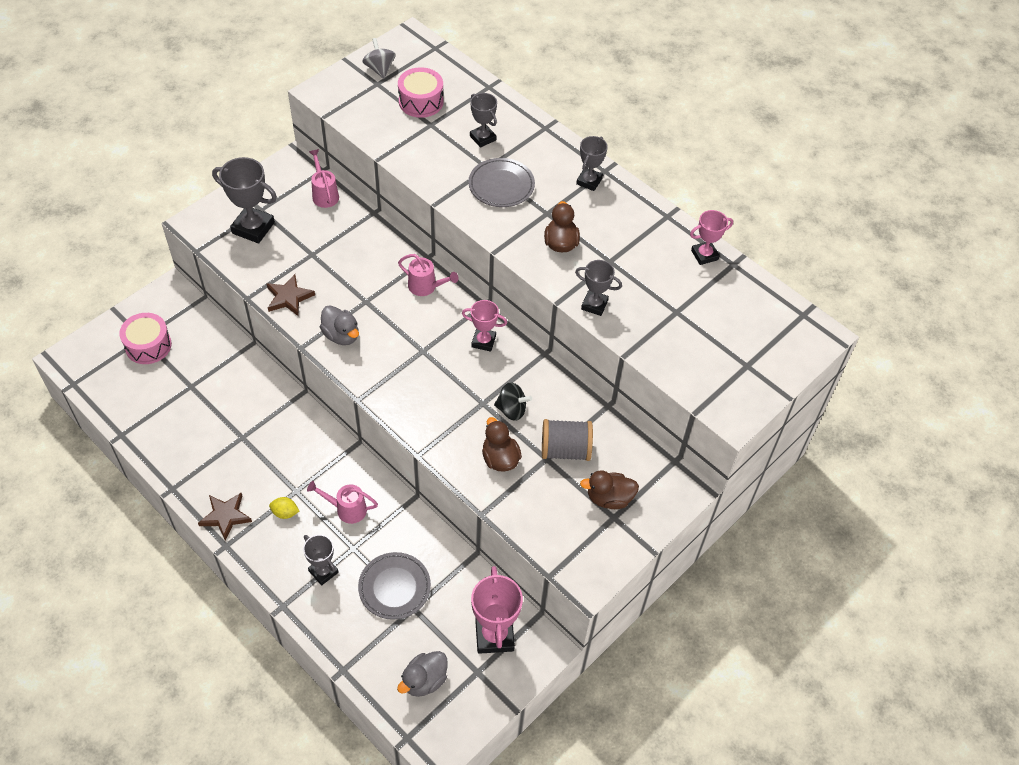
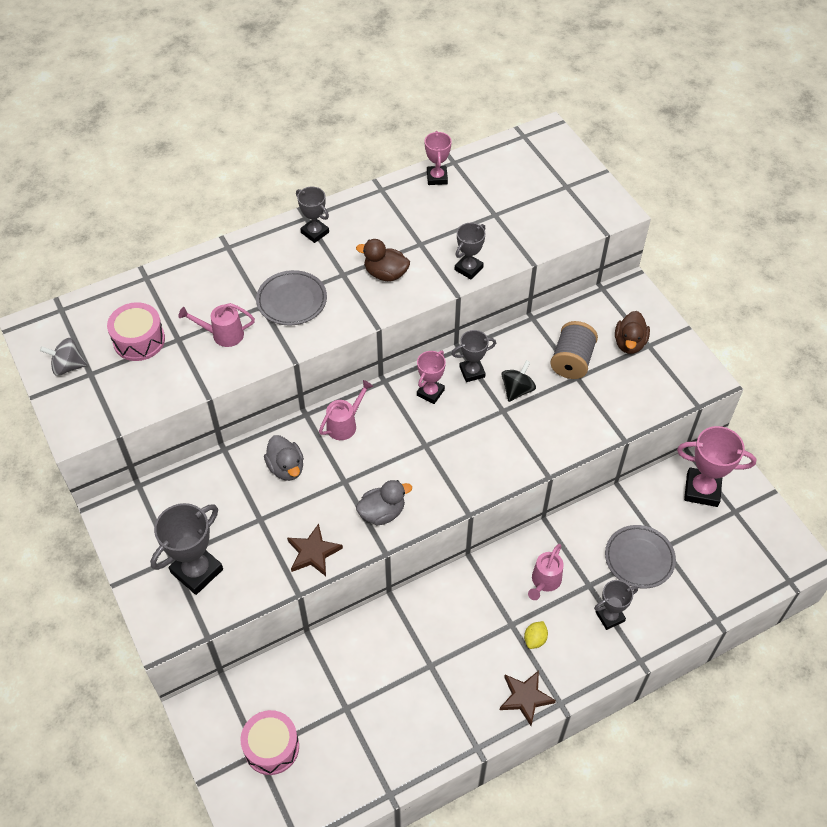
camera: 70 degrees left, 0 degrees up
pink watering can [309,149,339,208] -> pink watering can moved to [178,303,255,347]
grey duck [397,651,448,697] -> grey duck moved to [264,435,304,481]
grey trophy [470,93,497,148] -> grey trophy moved to [452,330,496,382]
brown duck [482,417,522,472] -> none

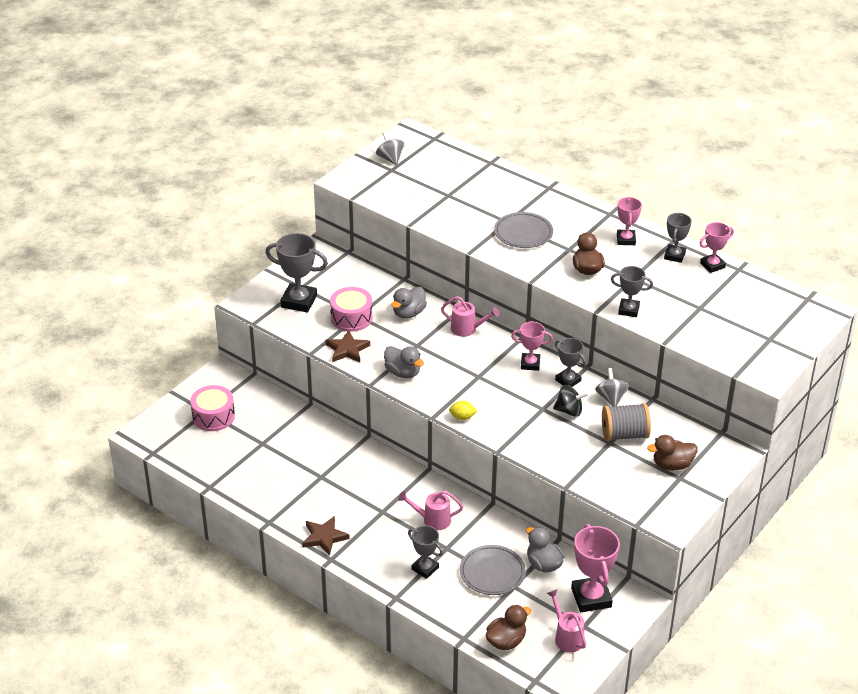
camera: 65 degrees right, 15 degrees down
pink drum [107,302,165,361] -> pink drum moved to [330,287,373,332]
pink watering can [178,303,255,347] -> pink watering can moved to [547,590,586,652]
grey trophy [296,187,329,243] -> grey trophy moved to [664,213,692,263]
yellow lemon [524,621,548,649] -> yellow lemon moved to [449,401,477,420]
none -> brown duck [486,605,531,650]
none -> grey duck [526,527,564,573]
none -> grey spinning top [595,368,629,407]
none -> pink trophy [617,197,642,245]

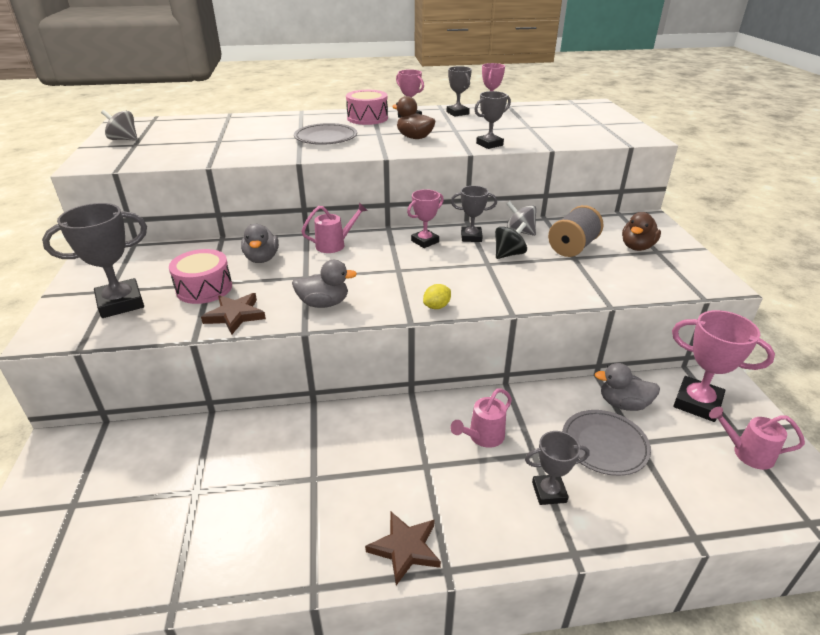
camera: 45 degrees left, 5 degrees down
pink drum [190,385,235,431] -> pink drum moved to [346,90,388,125]
brown duck [486,605,531,650] -> none

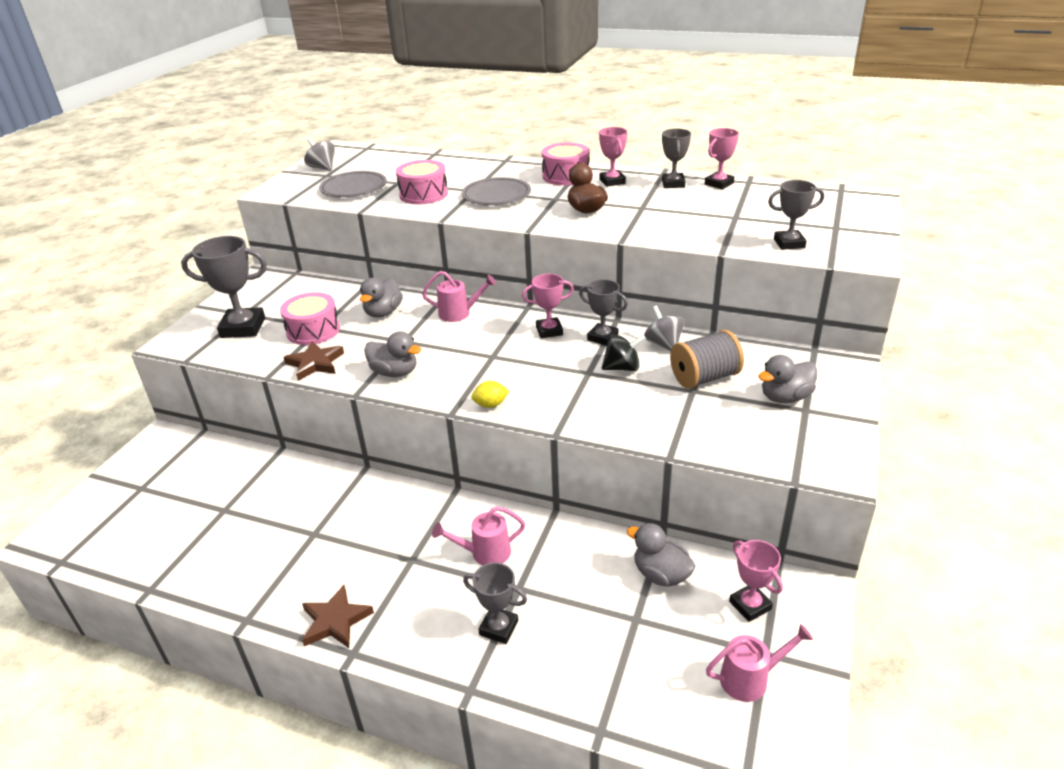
camera: 30 degrees right, 0 degrees up
grey trophy [474,91,511,149] -> grey trophy moved to [768,180,824,250]
grey plate [562,410,651,476] -> grey plate moved to [319,171,387,197]
brown duck [622,212,661,251] -> grey duck [758,355,817,403]
pink trophy [672,310,775,422] -> pink trophy [729,540,783,622], size x0.61
pink watering can [709,407,805,470] -> pink watering can turned 120 degrees clockwise [706,624,813,702]
none -> pink drum [396,160,448,204]

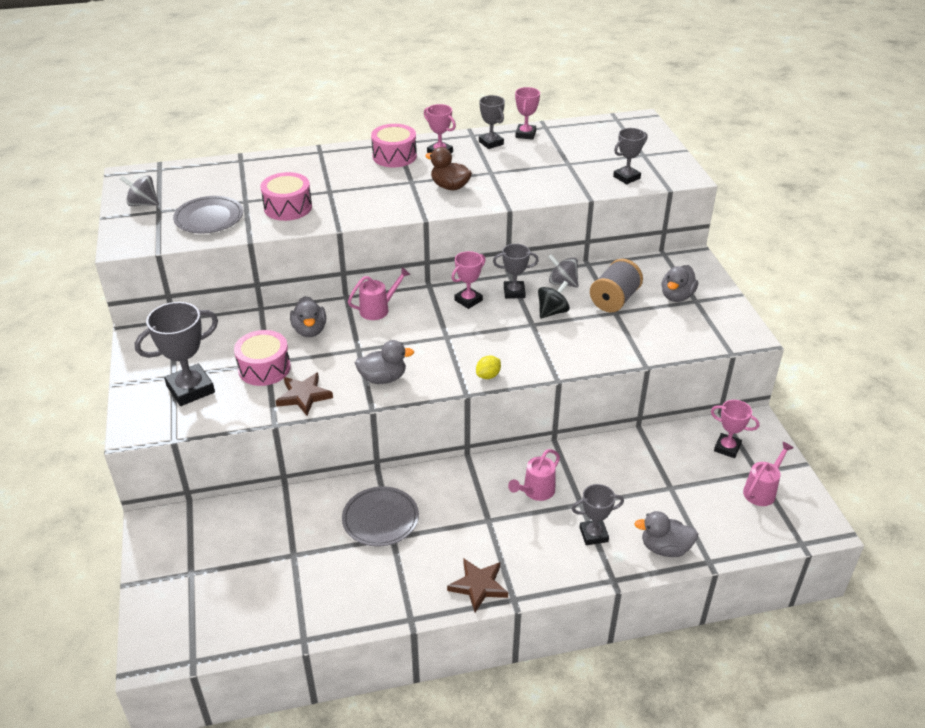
camera: 35 degrees left, 5 degrees up
grey plate [462,177,531,205] -> grey plate moved to [342,486,419,546]
grey duck [627,523,696,587] -> grey duck moved to [634,511,698,557]

